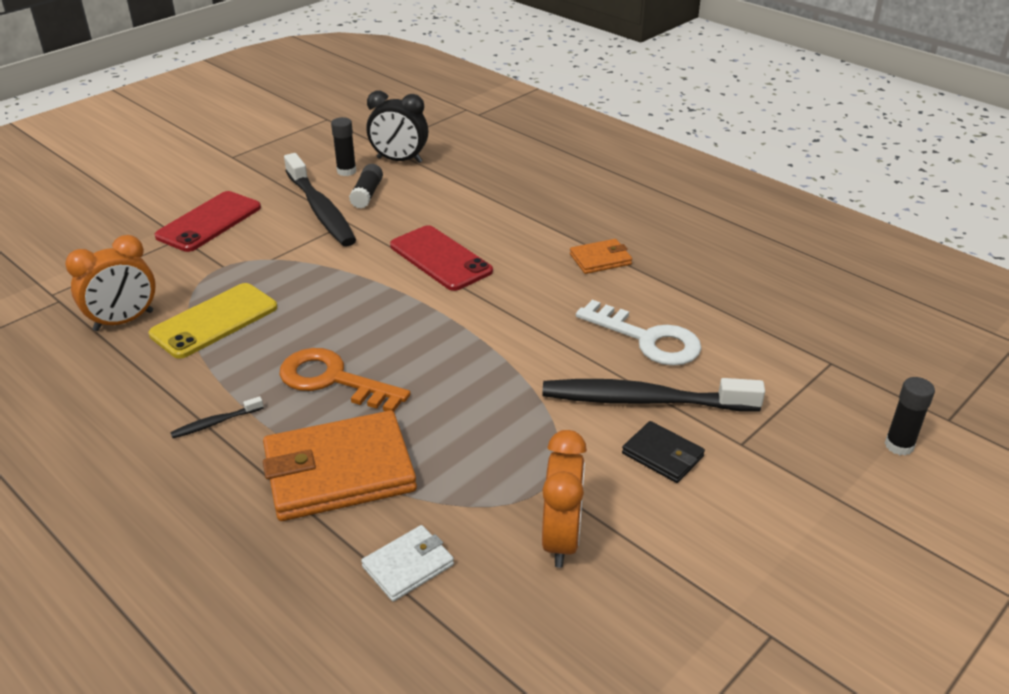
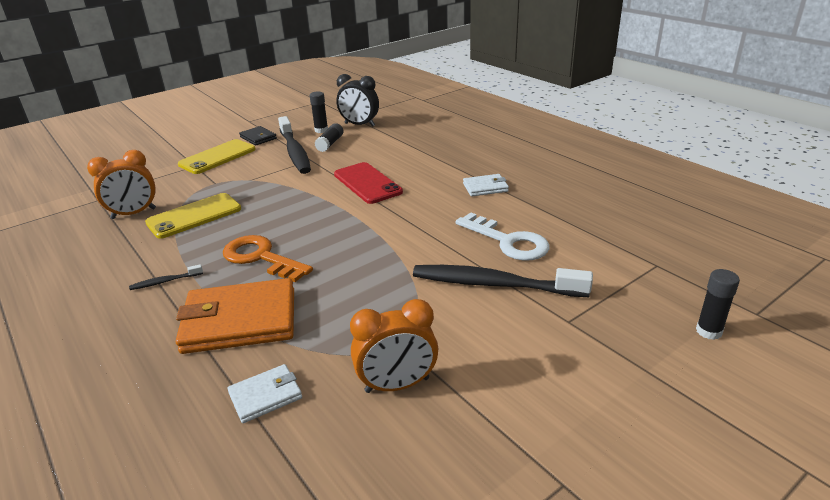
camera: 10 degrees right, 5 degrees down
red phone [155,191,261,252] -> yellow phone [178,139,256,174]
orange clock [542,430,587,568] -> orange clock turned 60 degrees clockwise [350,299,438,393]
orange wallet [570,239,632,274] -> white wallet [463,174,509,197]
black wallet [622,421,705,483] -> black wallet moved to [239,126,277,146]

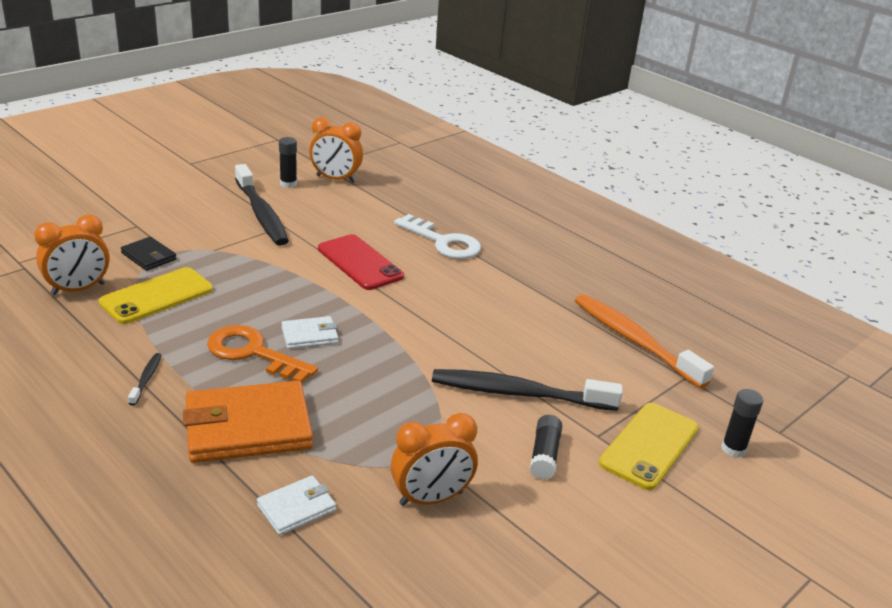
camera: 10 degrees left, 0 degrees up
black toothbrush [129,264,203,290] -> black toothbrush turned 120 degrees clockwise [128,353,162,406]
yellow phone [178,139,256,174] -> yellow phone moved to [599,403,699,490]
black wallet [239,126,277,146] -> black wallet moved to [121,237,177,271]
black glue stick [315,123,344,152] -> black glue stick moved to [529,415,562,480]
black clock [336,74,379,127] -> orange clock [309,117,363,183]
white key [456,212,549,261] -> white key moved to [394,214,481,259]
white wallet [463,174,509,197] -> white wallet moved to [281,316,338,349]
none -> orange toothbrush [575,294,714,388]

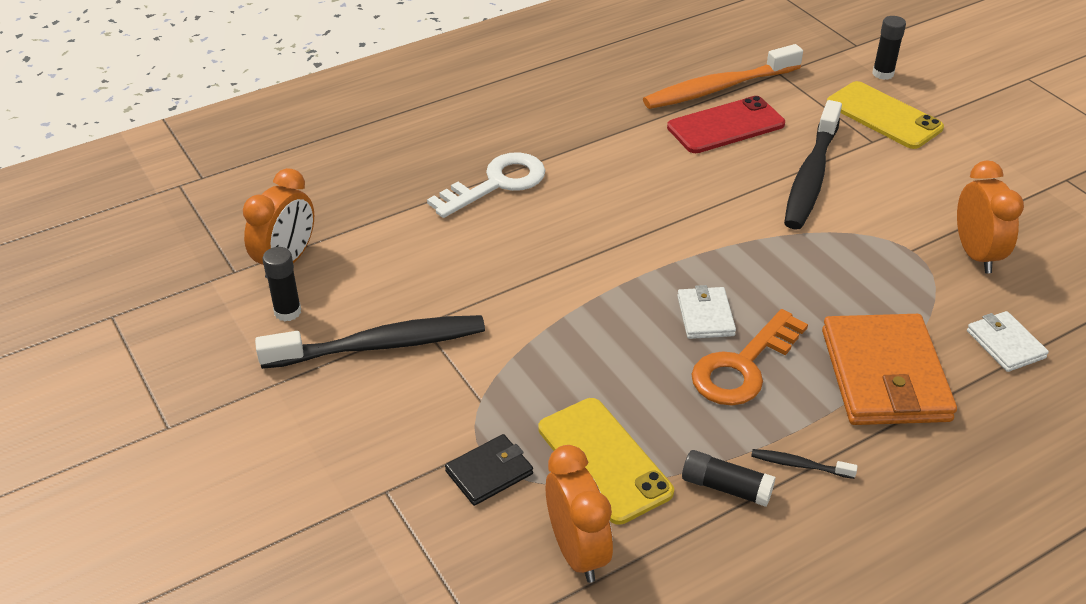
camera: 75 degrees left, 10 degrees up
red phone [318,234,404,290] -> red phone moved to [667,96,785,153]
black glue stick [529,415,562,480] -> black glue stick moved to [682,450,776,507]

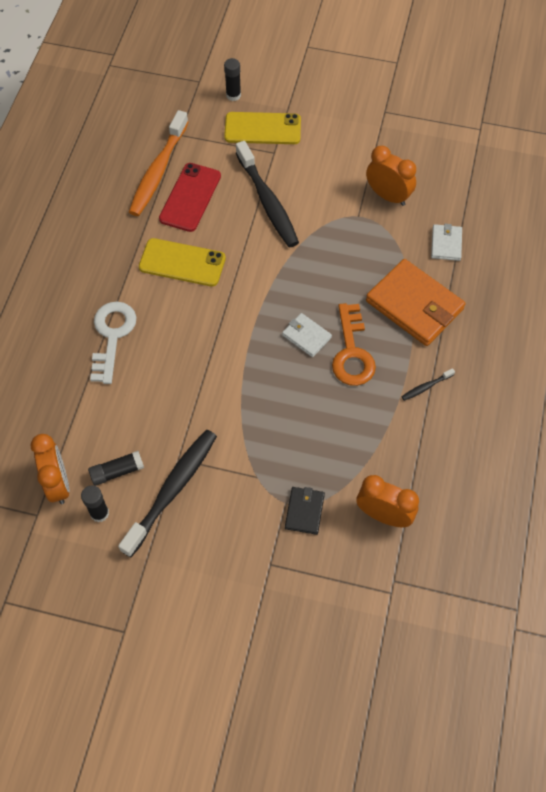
camera: 45 degrees left, 20 degrees up
yellow phone [538,398,674,525] -> yellow phone moved to [139,238,226,287]
black glue stick [682,450,776,507] -> black glue stick moved to [88,451,144,486]
white wallet [967,311,1049,372] -> white wallet turned 75 degrees clockwise [431,224,462,261]

